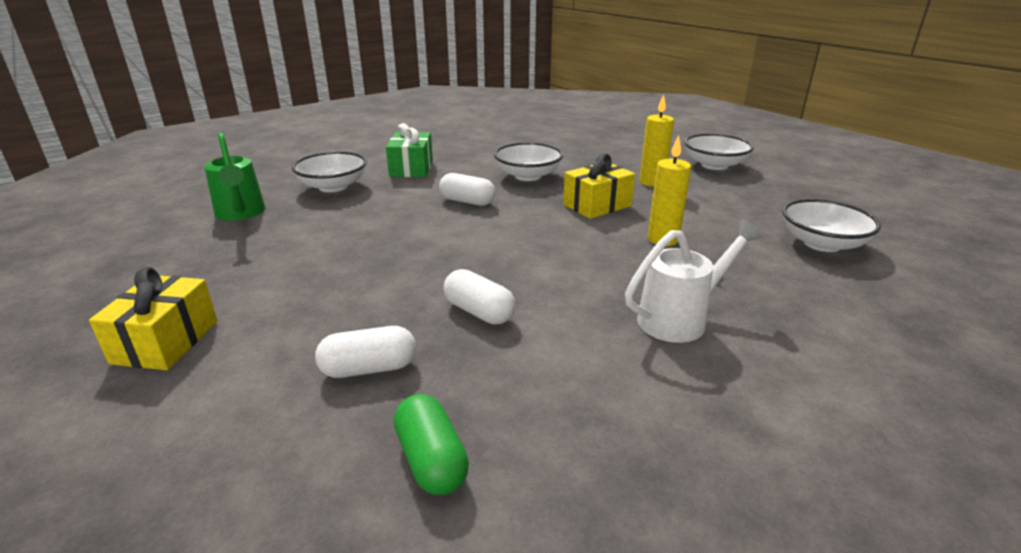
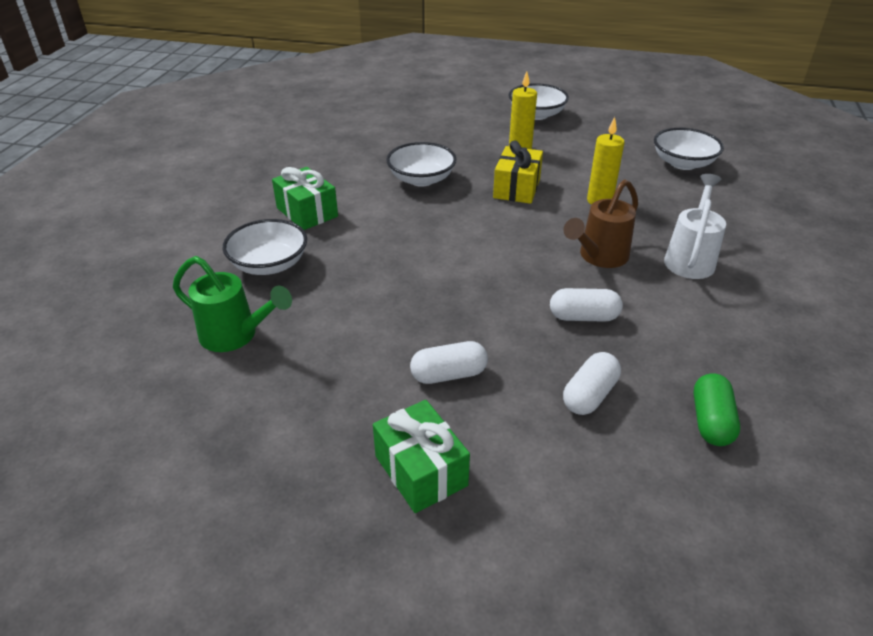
camera: 40 degrees left, 10 degrees up
yellow gift [89,267,218,370] -> green gift [373,400,470,513]
green capsule [394,394,469,495] -> green capsule turned 75 degrees clockwise [693,374,740,446]
white capsule [439,173,495,206] -> white capsule moved to [410,341,488,384]
none -> brown watering can [563,179,638,268]

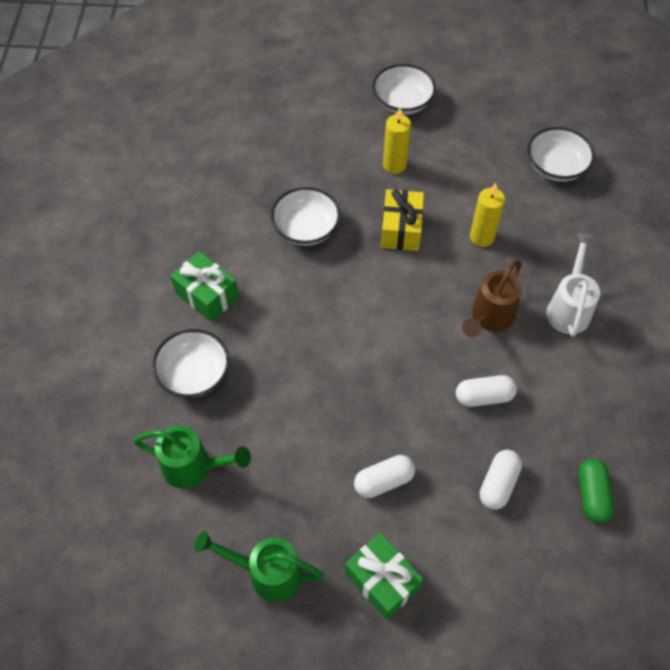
camera: 10 degrees left, 20 degrees up
none -> green watering can [194,531,324,602]

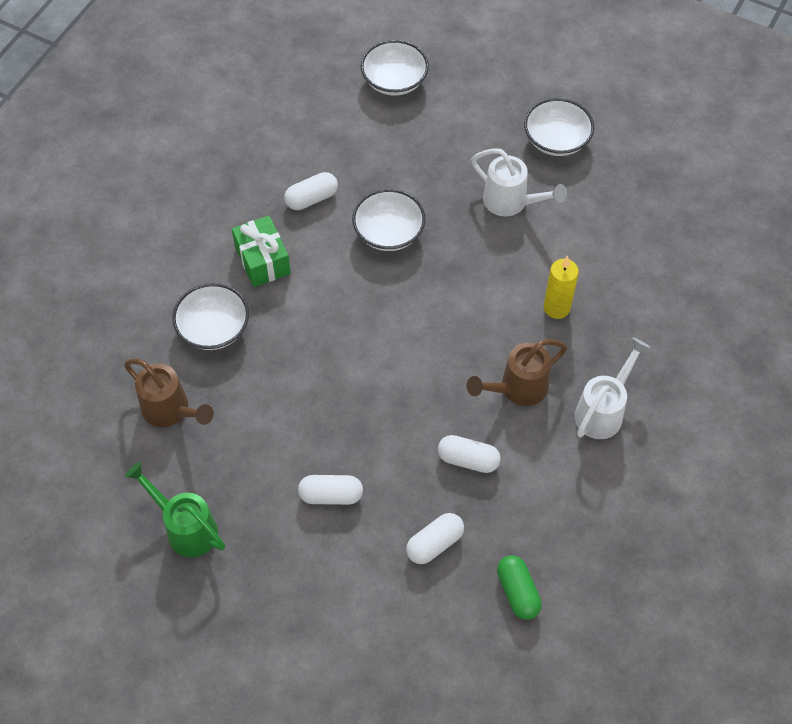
camera: 25 degrees right, 0 degrees up
green watering can [133,425,251,488] -> brown watering can [124,359,214,427]
green gift [345,533,423,620] -> none
yellow gift [381,189,424,251] -> none
yellow candle [383,108,411,174] -> white watering can [471,148,567,216]
white bowl [527,127,595,182] -> white bowl moved to [361,40,429,96]
green capsule [578,459,614,523] -> green capsule turned 45 degrees counterclockwise [497,555,542,620]
none -> white capsule [284,172,338,210]

